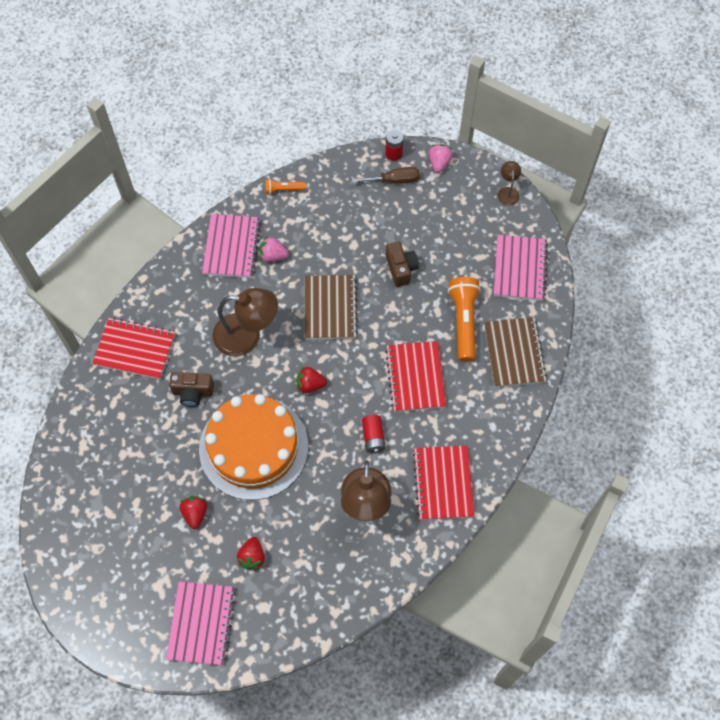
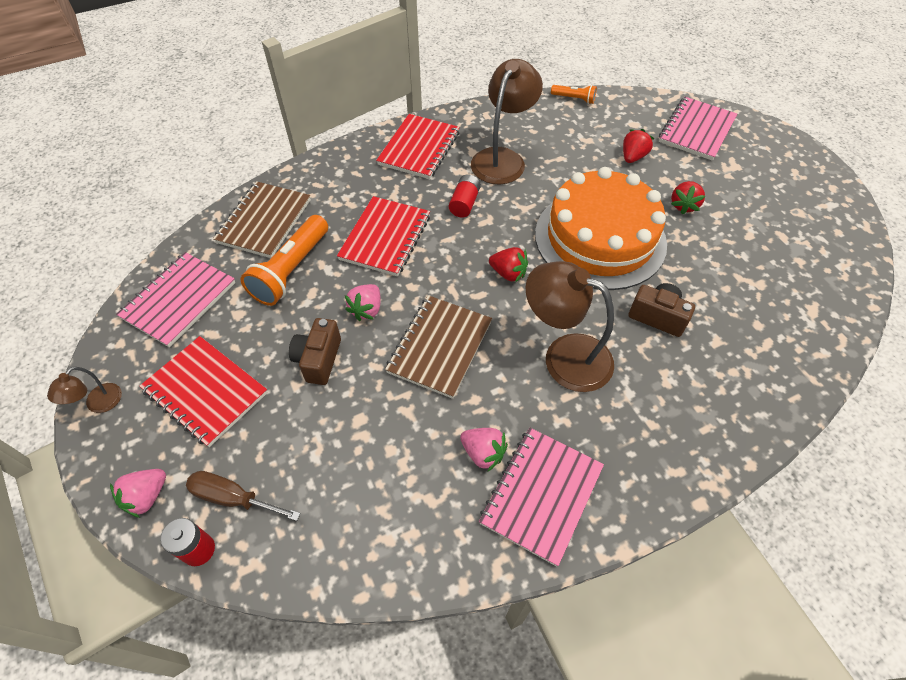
camera: 155 degrees left, 10 degrees down
red notebook [93,318,175,379] -> red notebook moved to [140,336,268,447]
orange flashlight [265,179,305,195] -> orange flashlight moved to [551,85,597,104]
none -> pink strawberry [345,284,381,321]

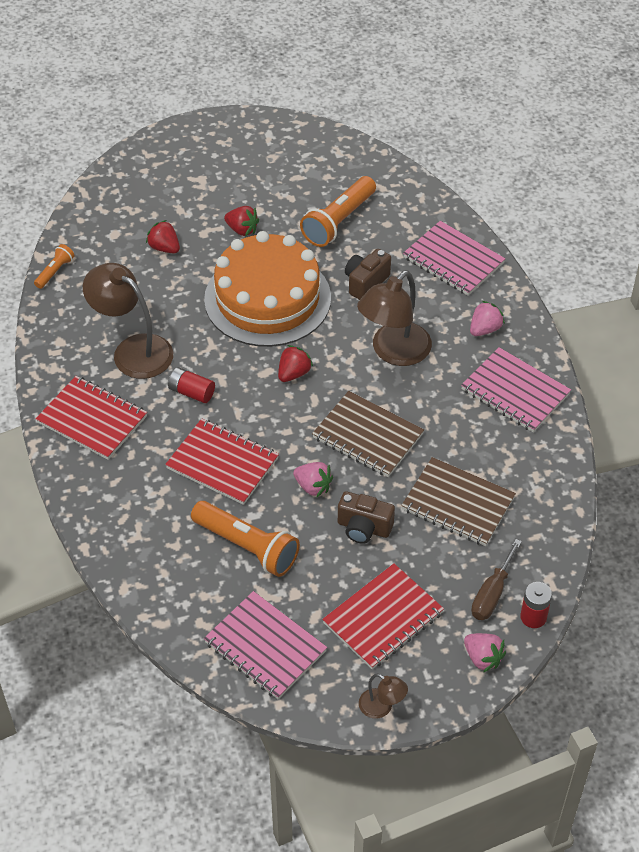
camera: 80 degrees left, 5 degrees down
brown notebook [213,181,311,258] -> brown notebook moved to [401,457,516,546]
pink strawberry [460,428,508,471] -> pink strawberry moved to [470,301,505,336]
pink notebook [659,97,737,161] -> pink notebook moved to [403,221,505,296]
none -> orange flashlight [300,176,376,247]

